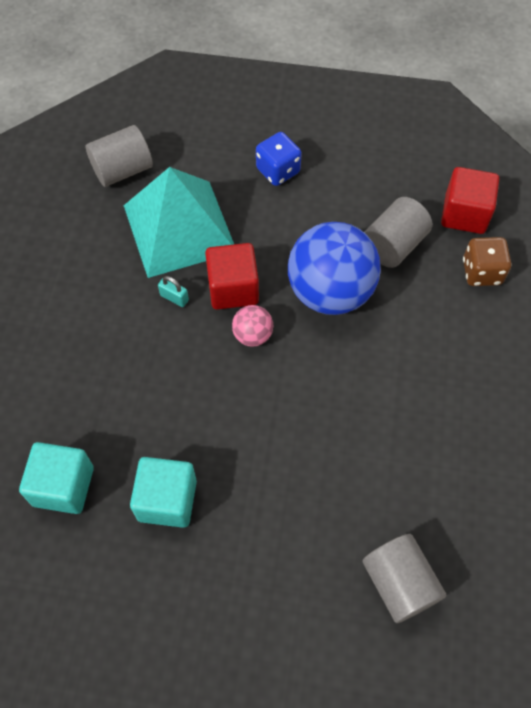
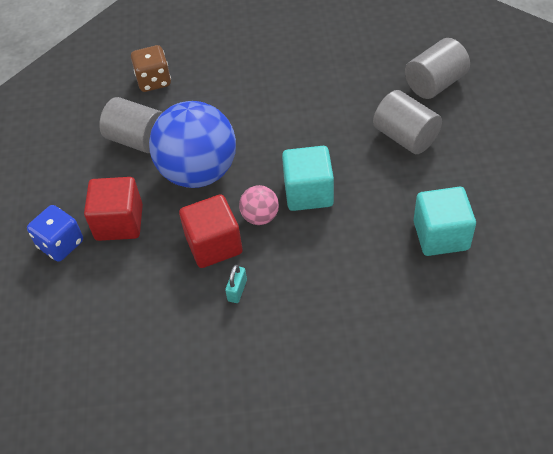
camera: 100 degrees left, 10 degrees down
turquoise cube [19,442,94,514] -> turquoise cube moved to [282,146,334,211]
grey cylinder [86,125,153,187] -> grey cylinder moved to [373,90,442,154]
turquoise pyramid [124,167,234,278] -> none
red cube [441,167,499,234] -> red cube moved to [84,177,143,241]

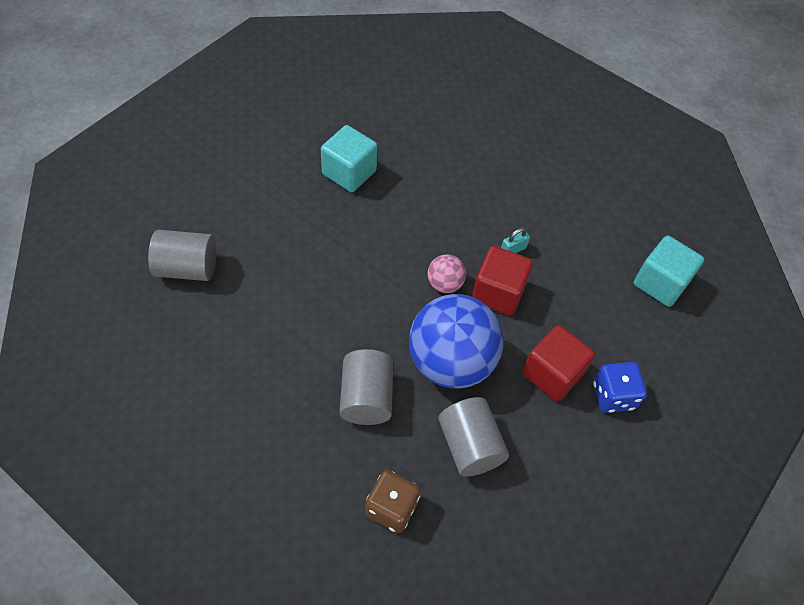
camera: 145 degrees left, 5 degrees up
turquoise cube [282,146,334,211] -> turquoise cube moved to [634,236,704,307]
grey cylinder [373,90,442,154] -> grey cylinder moved to [340,349,393,425]

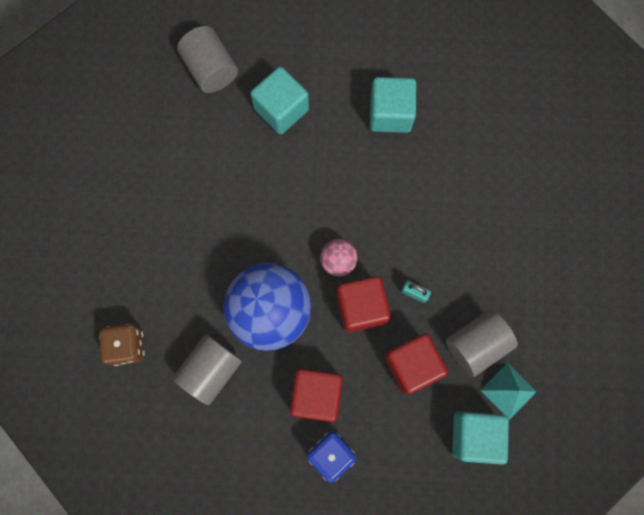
camera: 60 degrees right, 20 degrees up
grey cylinder [340,349,393,425] -> grey cylinder moved to [446,309,518,377]
none -> turquoise cube [250,67,309,134]
none -> red cube [384,333,448,394]
none -> turquoise pyramid [480,363,537,420]

